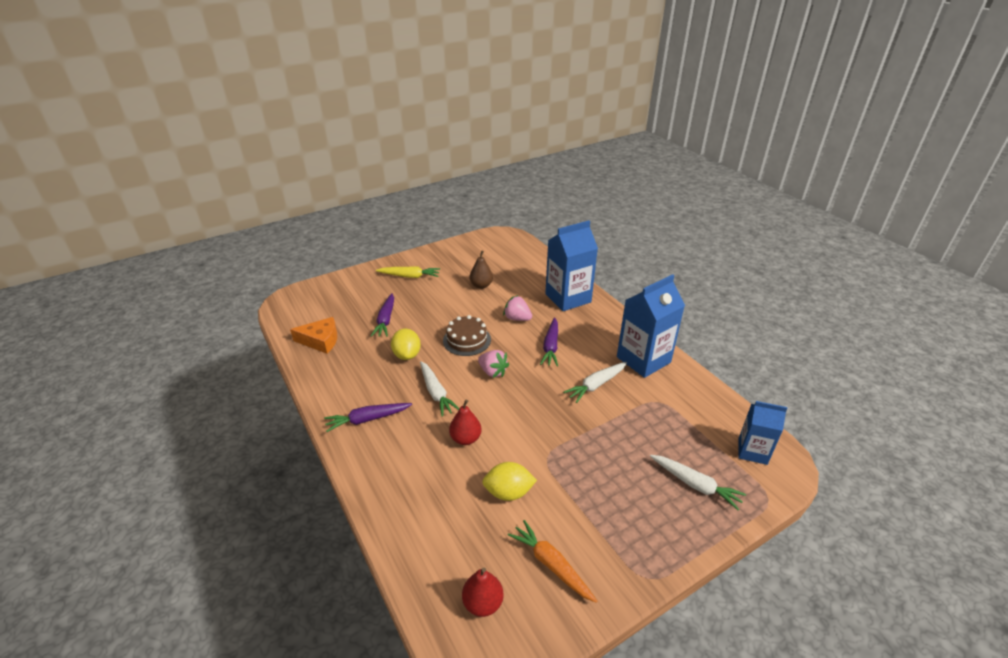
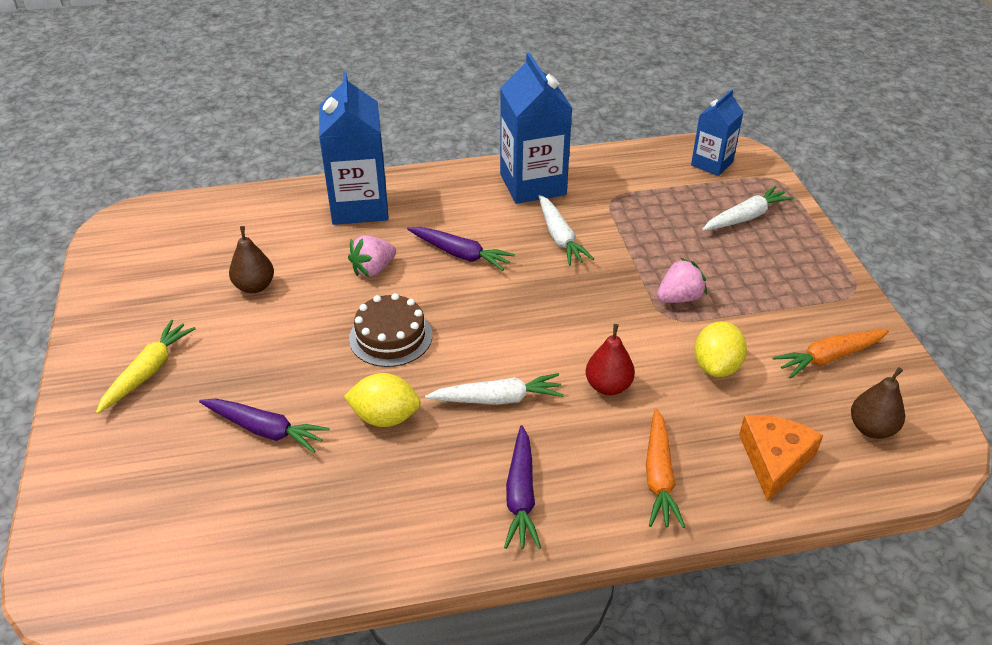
camera: 70 degrees left, 5 degrees up
orange cheese [290,317,337,354] -> orange cheese moved to [739,415,823,501]
red pear [462,568,504,617] -> brown pear [851,367,905,439]
pink strawberry [478,350,509,378] -> pink strawberry moved to [657,258,707,303]
none -> orange carrot [646,408,685,528]

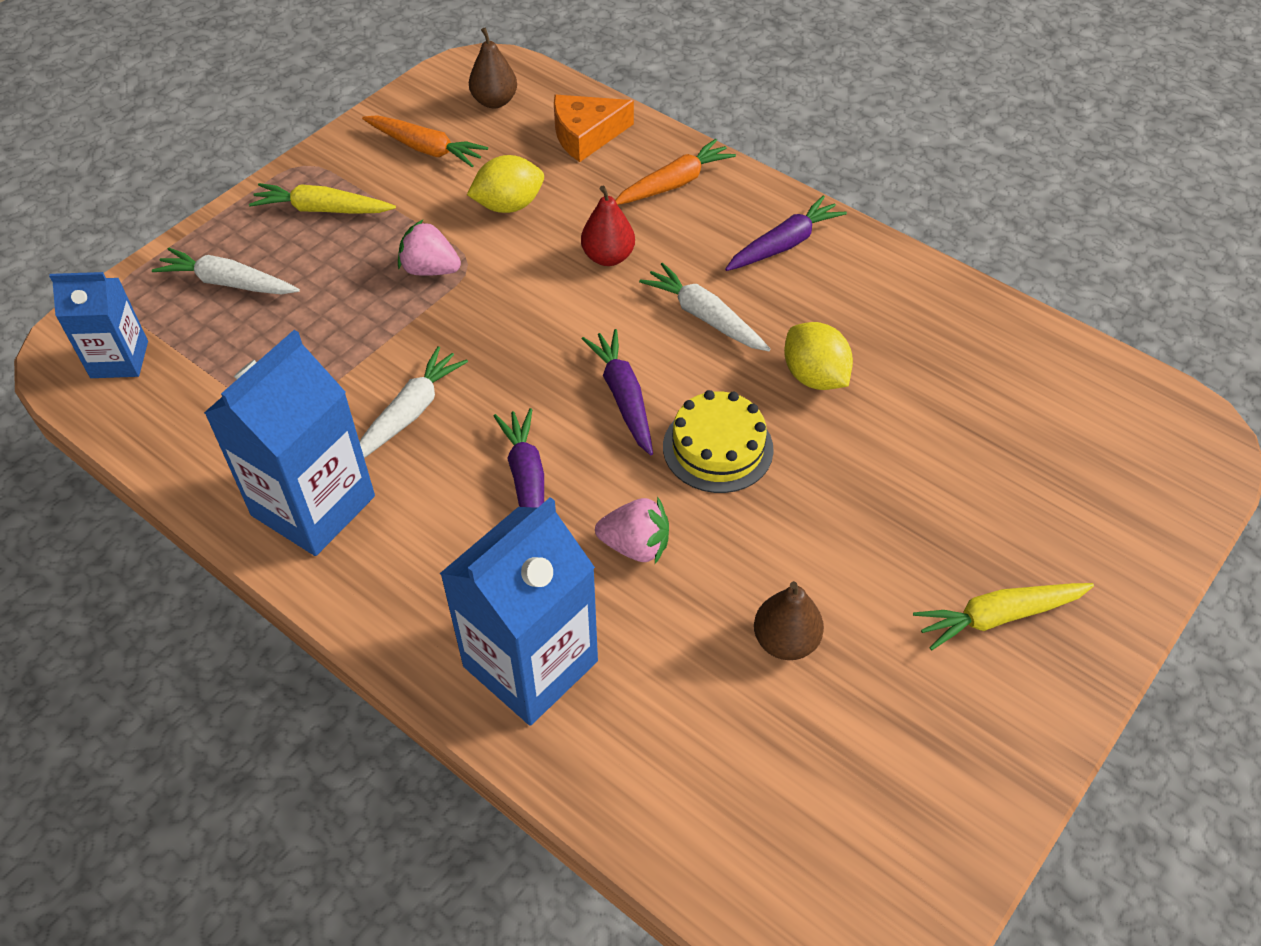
camera: 130 degrees left, 10 degrees up
purple carrot [199,398,330,453] -> purple carrot moved to [582,329,653,455]
brown cake [349,293,432,367] -> yellow cake [663,390,774,493]
none -> yellow carrot [249,183,396,214]

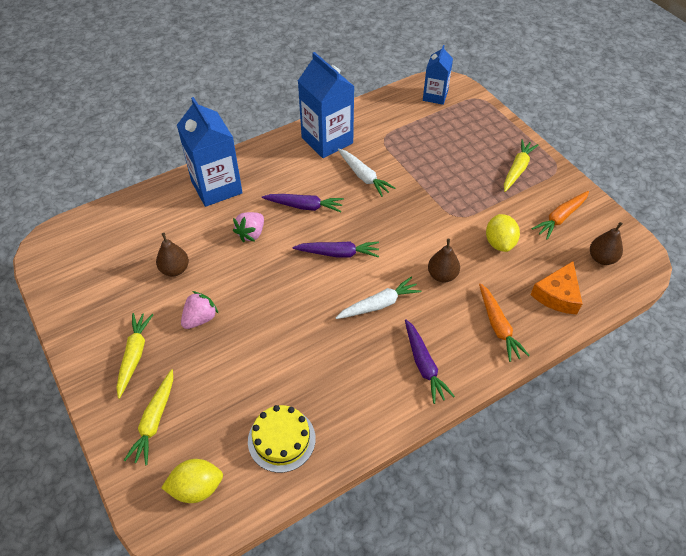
camera: 110 degrees right, 0 degrees up
white carrot [152,248,300,295] -> none
pink strawberry [398,220,461,276] -> pink strawberry moved to [181,291,219,329]
orange cheese [554,95,634,162] -> orange cheese turned 150 degrees counterclockwise [530,261,582,314]
red pear [581,186,635,266] -> brown pear [428,239,460,282]
yellow cake [663,390,774,493] -> yellow cake moved to [248,405,316,473]
yellow lemon [784,322,853,390] -> yellow lemon moved to [161,459,223,503]
none -> yellow carrot [124,369,173,465]

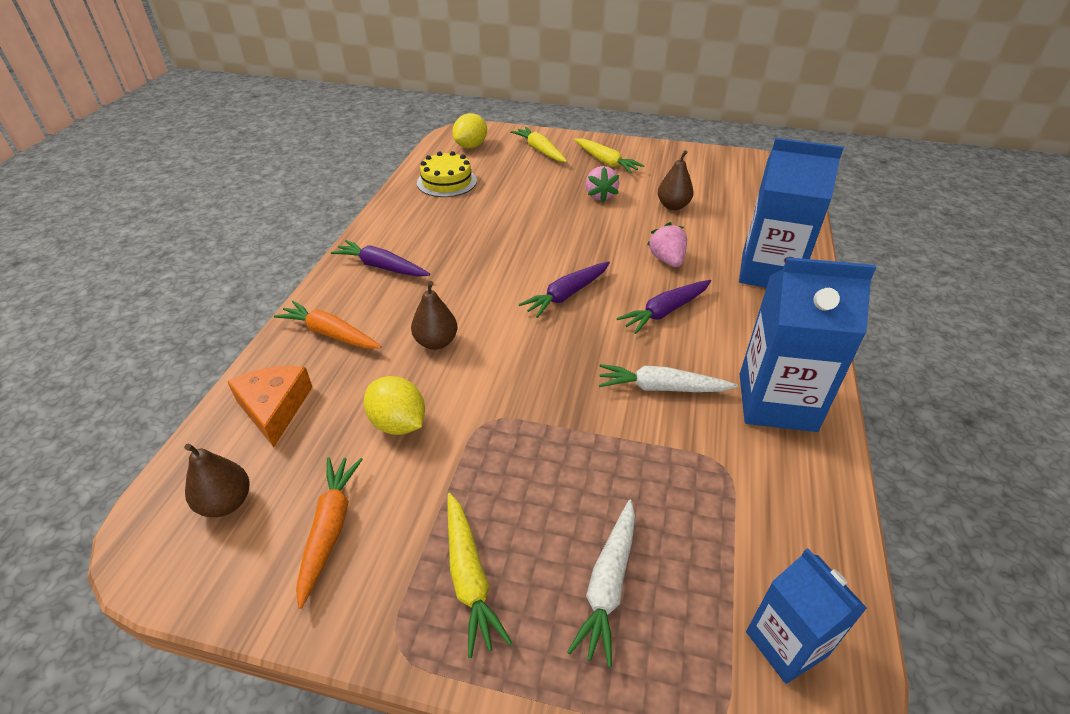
camera: 135 degrees right, 10 degrees down
white carrot [336,277,422,319] -> white carrot moved to [567,500,635,667]

